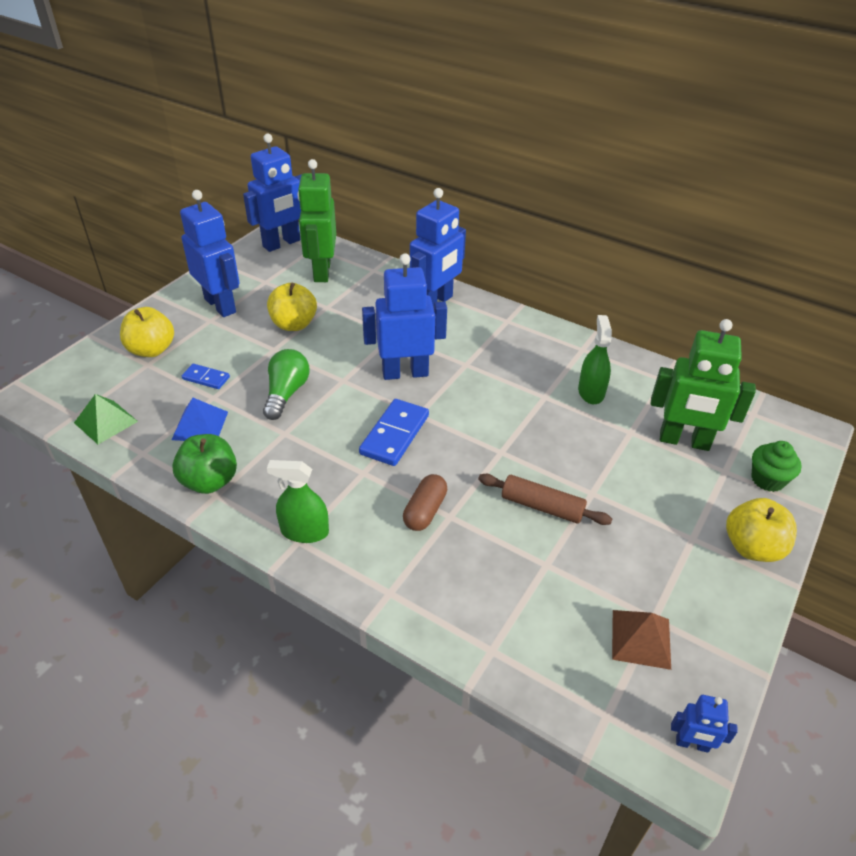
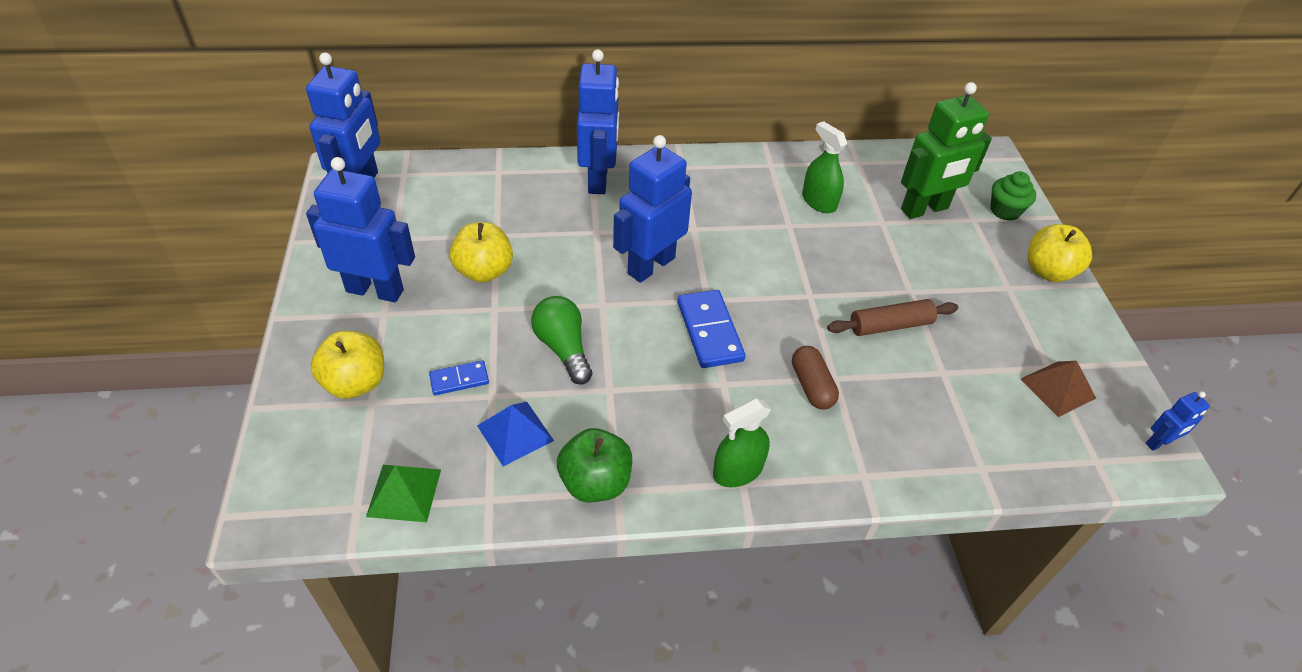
camera: 40 degrees left, 5 degrees up
green robot [297,159,336,282] -> none

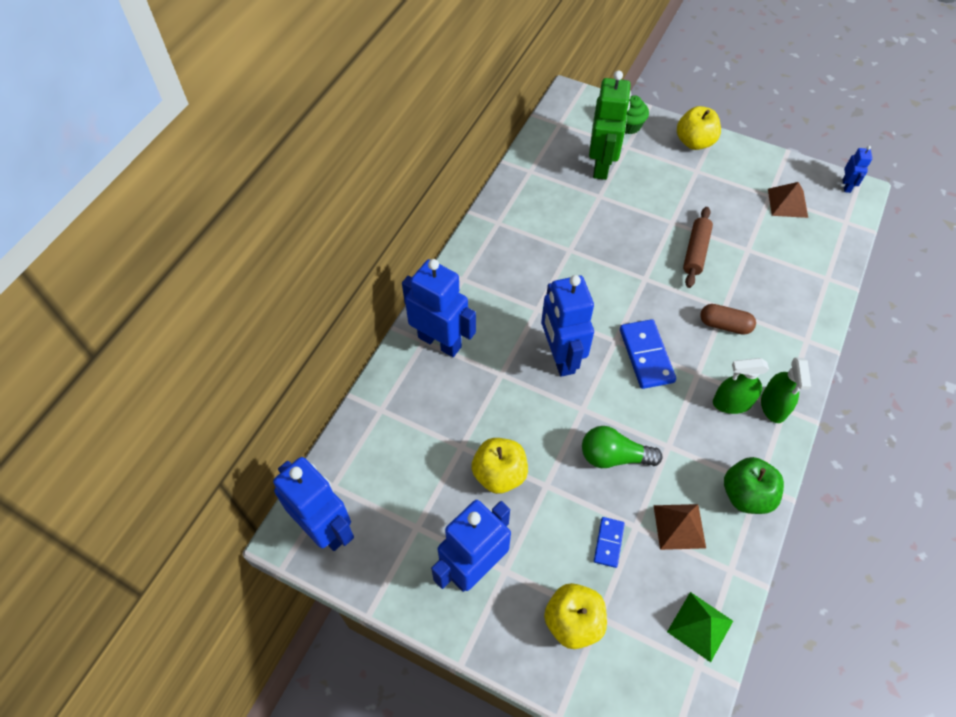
camera: 55 degrees left, 10 degrees up
blue pyramid [477,402,554,467] -> brown pyramid [653,504,706,550]
blue domino [677,290,745,368] -> blue domino turned 60 degrees clockwise [620,319,676,389]
green spray bottle [802,121,847,213] -> green spray bottle moved to [713,358,769,414]

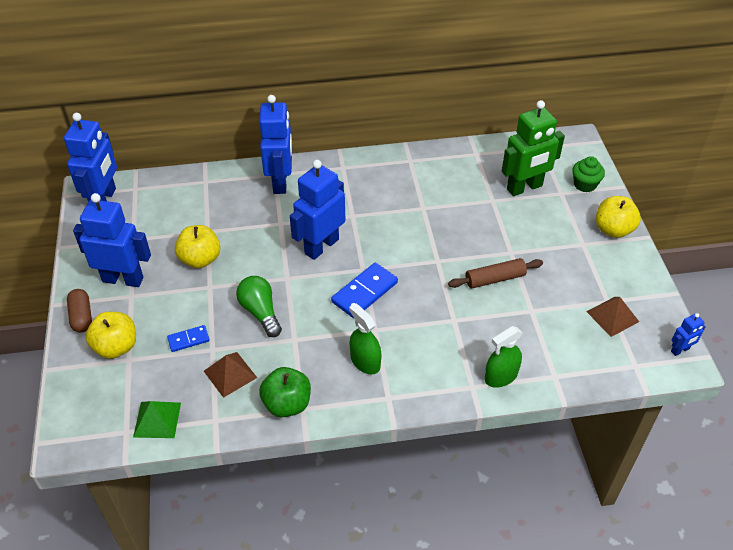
camera: 55 degrees right, 10 degrees down
brown capsule [700,304,756,335] -> brown capsule moved to [67,289,92,333]
green spray bottle [761,357,811,423] -> green spray bottle moved to [485,326,522,388]

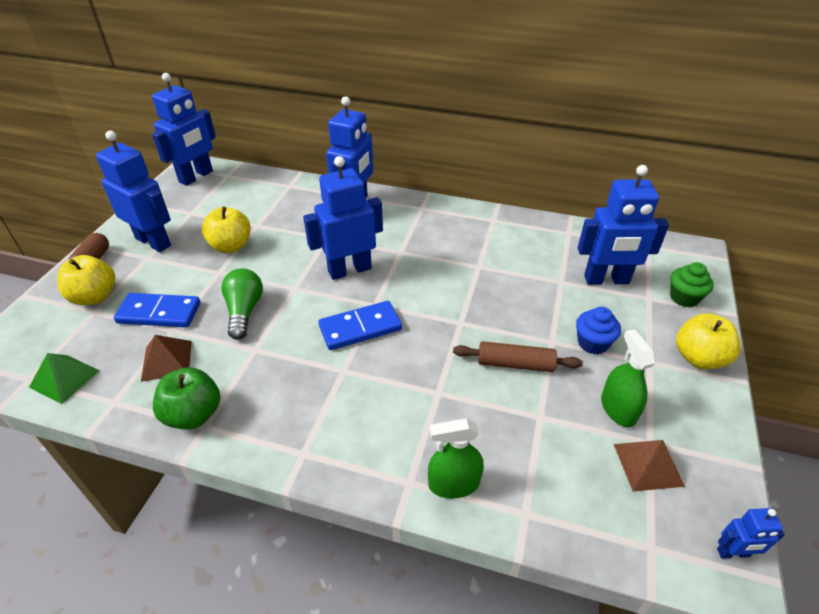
camera: 25 degrees right, 5 degrees down
blue domino [167,325,210,352] -> blue domino [114,293,200,327], size x1.75
green spray bottle [349,303,381,374] -> green spray bottle moved to [601,329,656,427]
green robot [502,100,565,196] -> blue robot [578,165,669,285]
none -> blue cupcake [576,307,621,354]

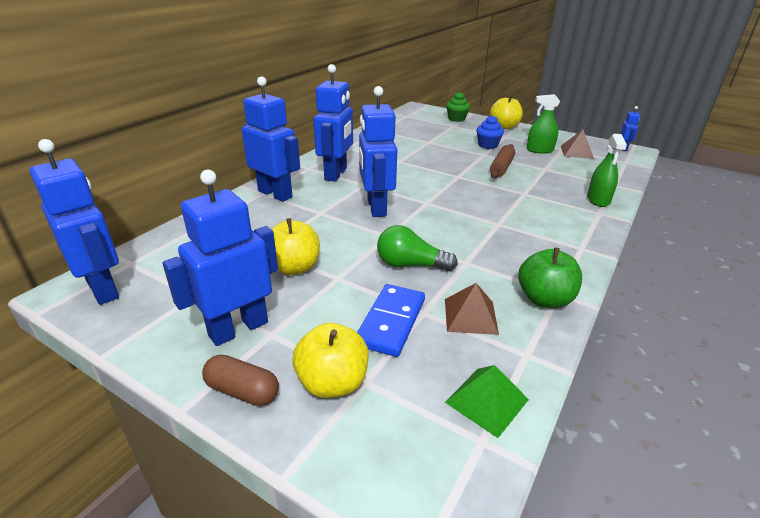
camera: 75 degrees left, 10 degrees down
blue domino [318,301,402,350] -> none
blue robot [578,165,669,285] -> blue robot moved to [313,64,353,182]

